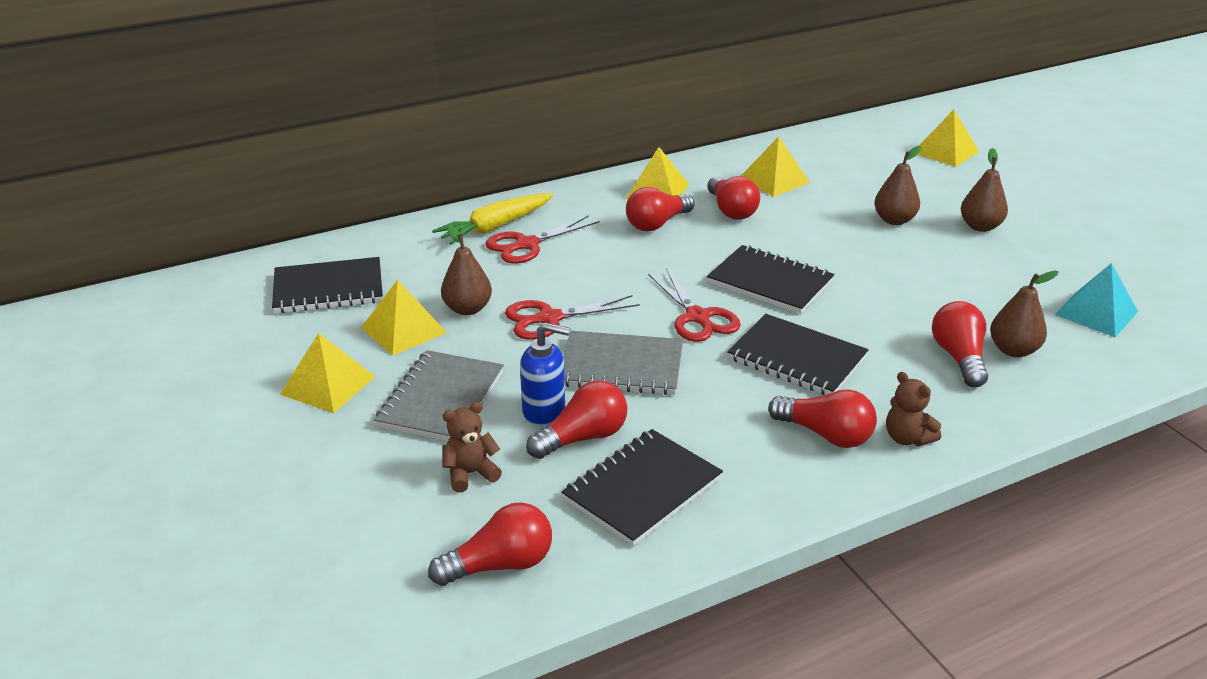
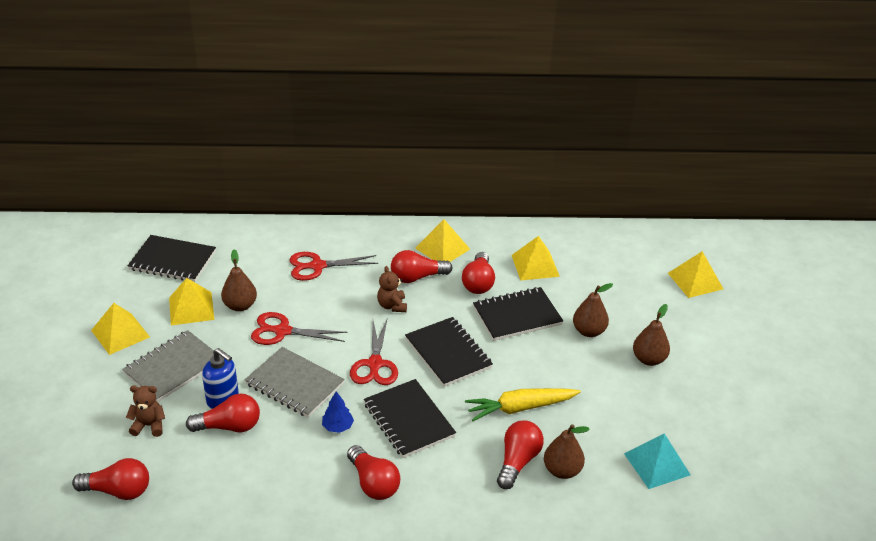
camera: 25 degrees right, 5 degrees up
yellow carrot [432,193,553,245] -> yellow carrot moved to [465,388,581,421]
black notebook [562,429,723,546] -> black notebook moved to [473,287,563,341]
brown teddy bear [886,372,941,446] -> brown teddy bear moved to [377,266,407,312]
none -> blue tree [322,391,354,433]

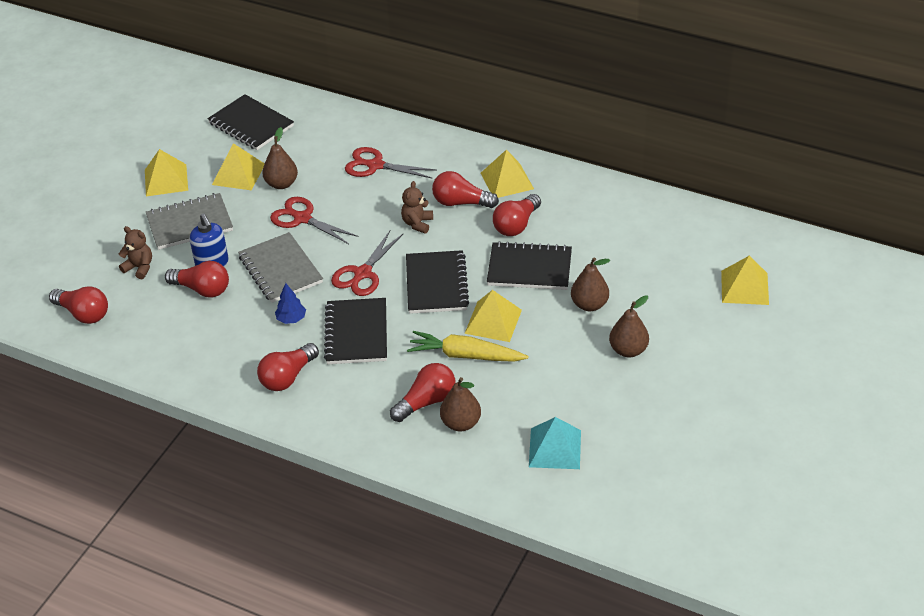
camera: 30 degrees right, 5 degrees up
red light bulb [347,445,400,500] -> red light bulb turned 45 degrees clockwise [257,343,319,391]
yellow pyramid [511,236,560,280] -> yellow pyramid moved to [464,290,522,342]

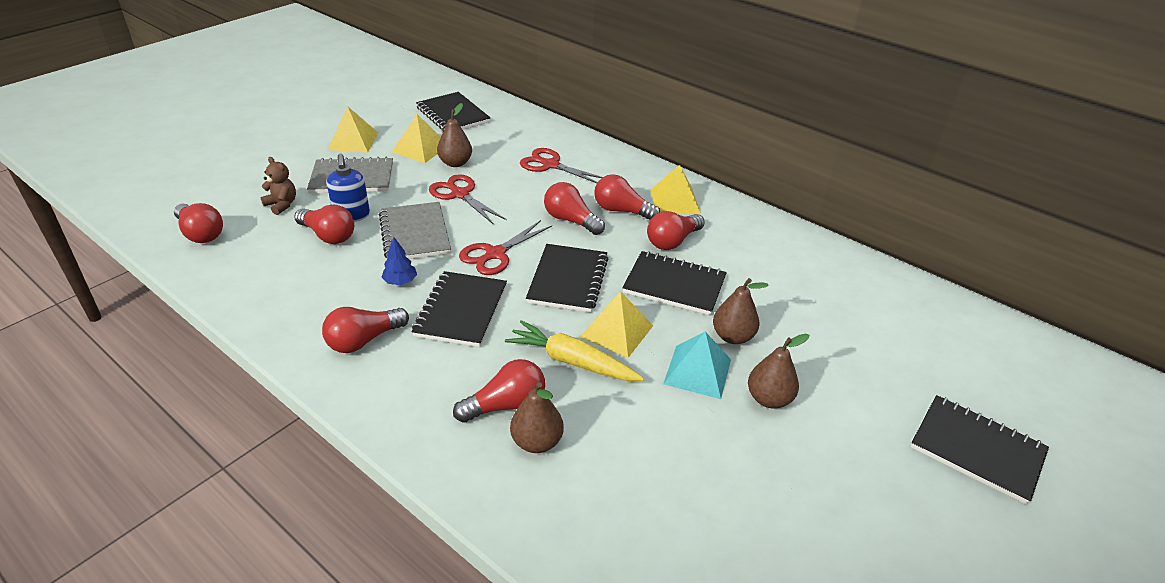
camera: 10 degrees right, 5 degrees down
brown teddy bear [401,181,433,234] -> red light bulb [544,182,605,235]
turquoise pyramid [529,417,581,469] -> turquoise pyramid moved to [663,332,731,399]
yellow pyramid [721,256,769,305] -> none
none -> black notebook [911,395,1049,505]

